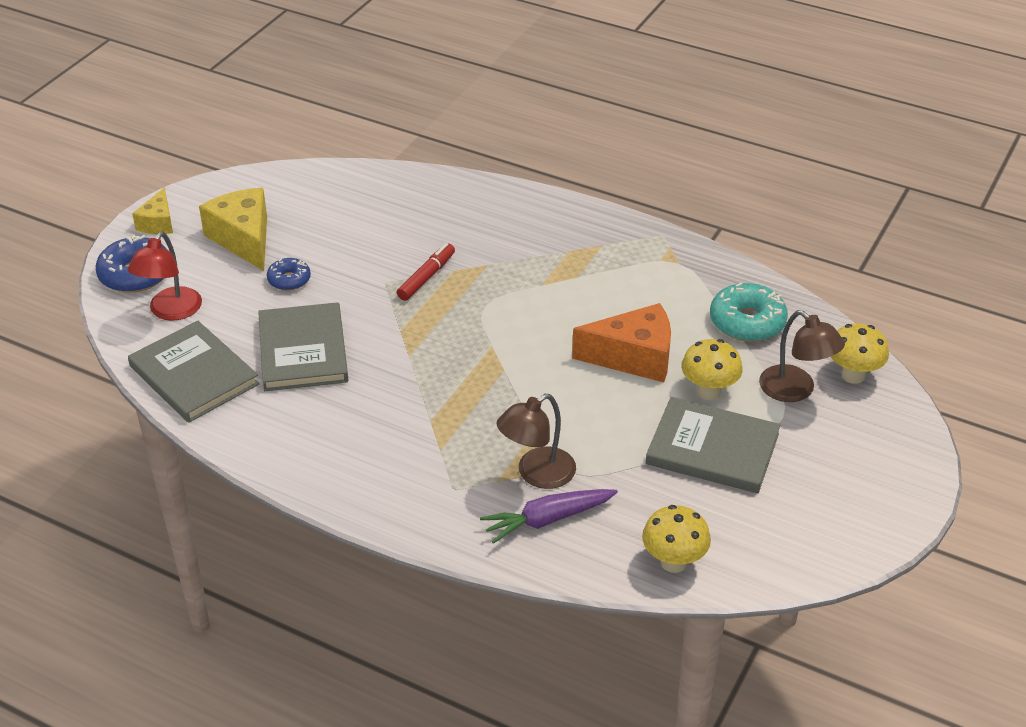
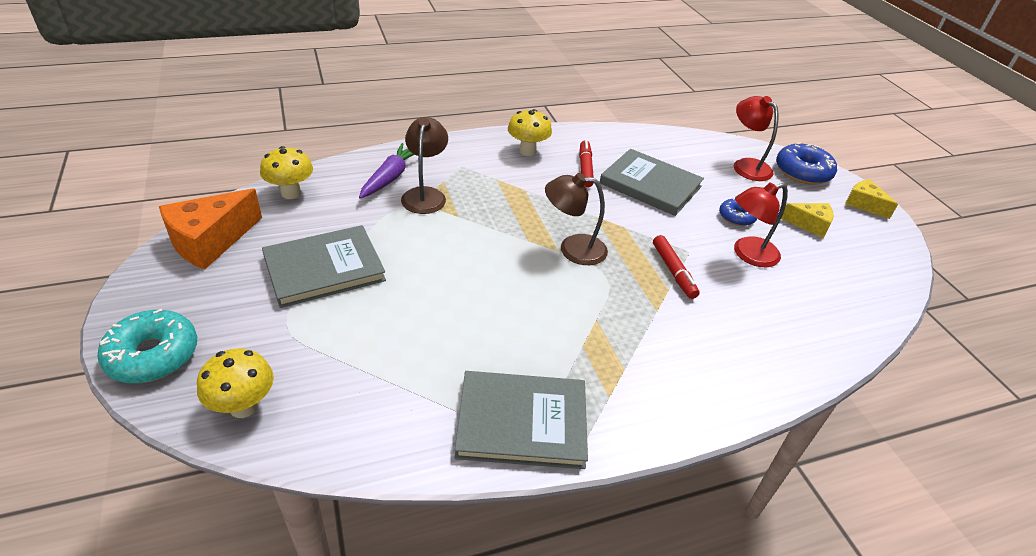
camera: 130 degrees right, 0 degrees up
grey book [128,321,259,423] -> grey book moved to [455,371,588,469]
yellow cheese [199,188,267,271] -> yellow cheese [781,203,834,238], size x0.58
orange cheese [572,303,671,382] -> orange cheese moved to [159,188,262,270]
yellow mushroom [681,339,743,400] -> yellow mushroom moved to [508,109,552,156]
turquoise donut [710,283,788,342] -> turquoise donut moved to [97,309,197,383]
brown lamp [759,310,845,402] -> brown lamp moved to [545,173,608,265]
none -> red marker [579,140,594,187]
none -> red lamp [734,182,788,267]

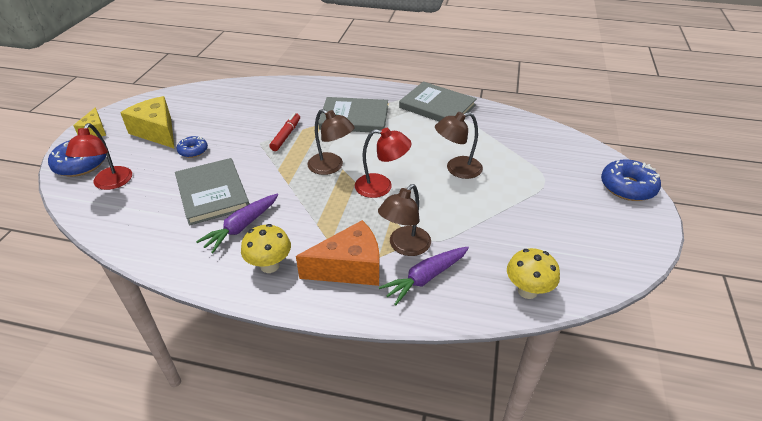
camera: 145 degrees left, 0 degrees up
turquoise donut [97,309,197,383] -> blue donut [601,159,661,201]
orange cheese [159,188,262,270] -> orange cheese moved to [296,220,379,286]
yellow mushroom [197,348,274,418] -> none
grey book [262,225,386,308] -> grey book moved to [318,97,388,132]
red marker [579,140,594,187] -> purple carrot [196,194,278,253]
red lamp [734,182,788,267] -> red lamp moved to [355,128,411,198]
yellow cheese [781,203,834,238] -> yellow cheese [120,96,175,149], size x1.74
none -> brown lamp [435,112,483,179]

